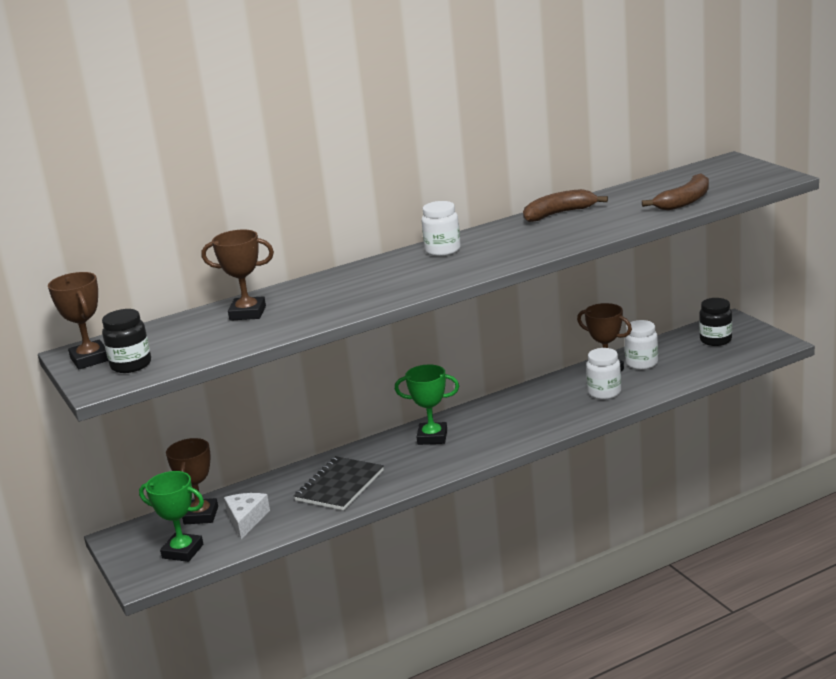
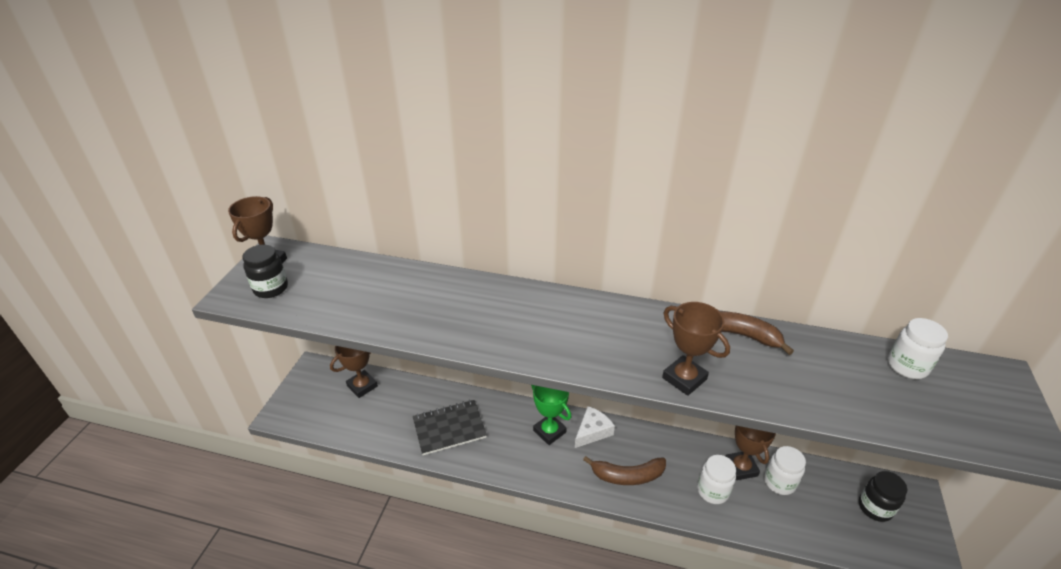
camera: 40 degrees right, 15 degrees up
green trophy [139,471,204,562] -> none
brown trophy [202,229,274,321] -> brown trophy moved to [662,302,730,396]
white cheese [224,493,270,539] -> white cheese moved to [575,406,615,448]
white jar [421,201,461,256] -> white jar moved to [888,318,948,379]
brown banana [642,173,709,211] -> brown banana moved to [583,456,666,485]

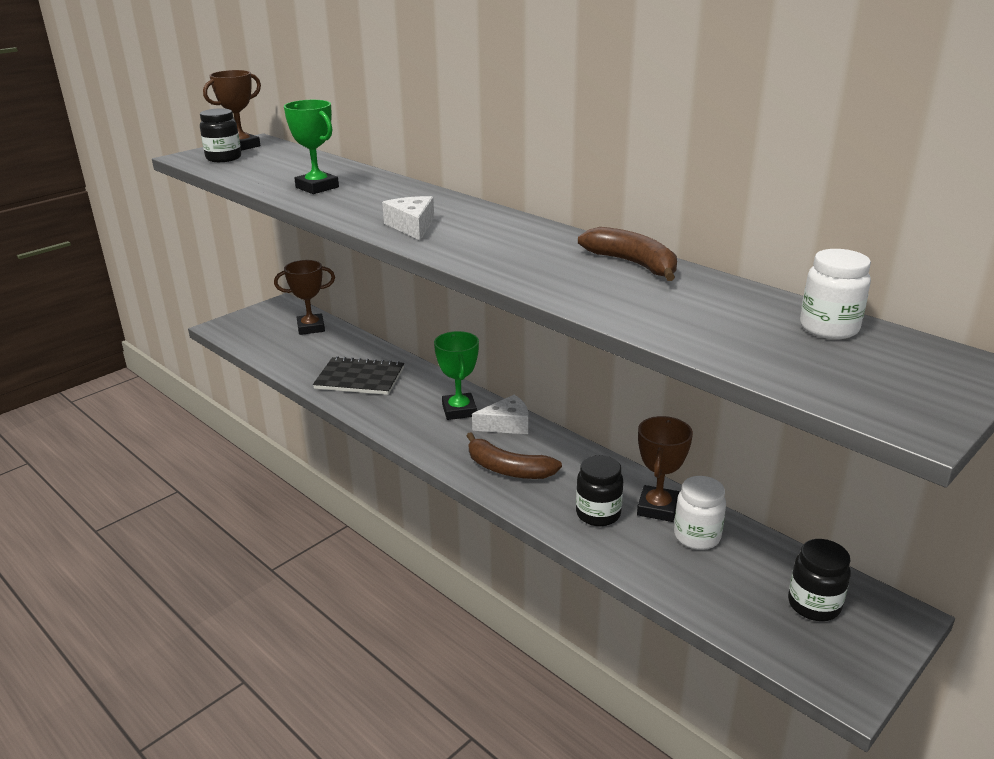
camera: 30 degrees right, 10 degrees down
brown trophy [662,302,730,396] -> none
white jar [697,455,736,504] -> black jar [576,455,623,526]
none -> green trophy [284,100,339,194]
none -> white cheese [382,196,434,240]

